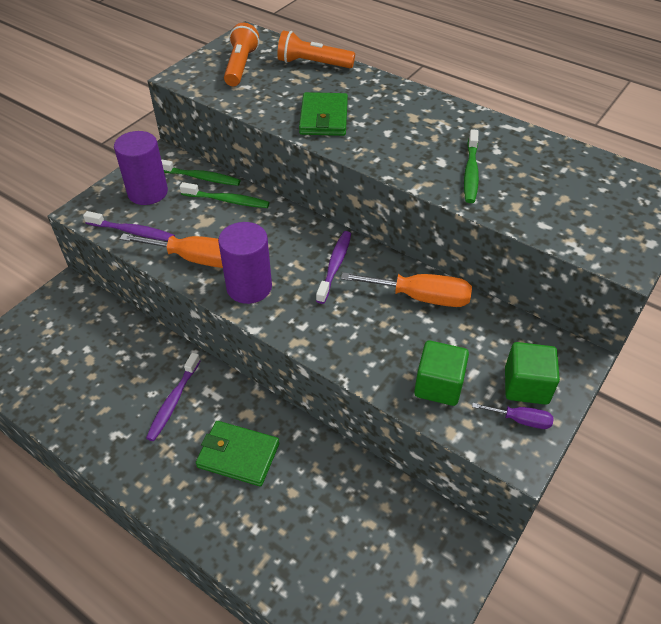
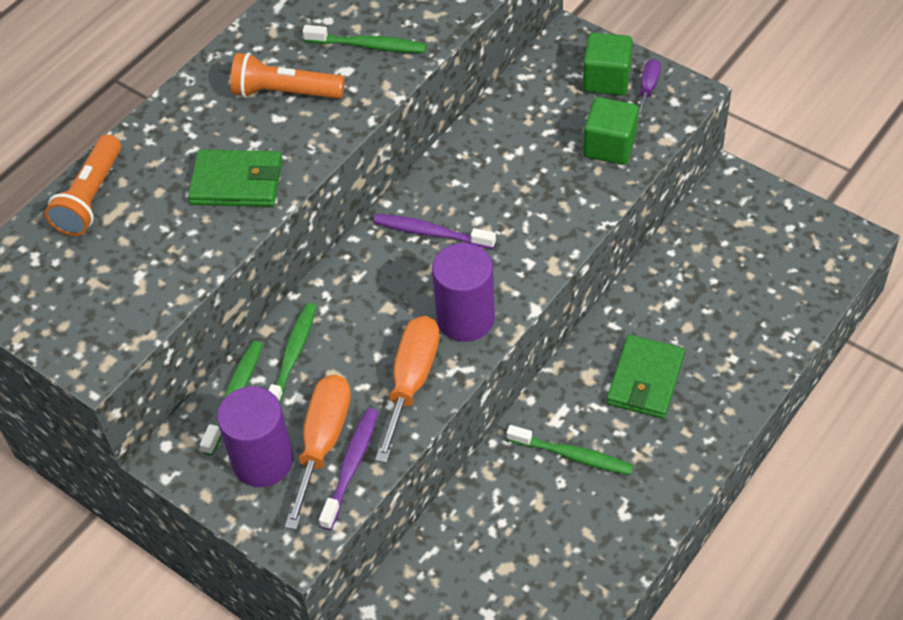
camera: 85 degrees left, 5 degrees up
purple toothbrush [146,353,200,441] -> green toothbrush [506,425,633,475]
orange flashlight [224,23,259,86] -> orange flashlight moved to [230,53,345,99]
orange screwdriver [341,272,472,307] -> orange screwdriver moved to [285,374,351,530]

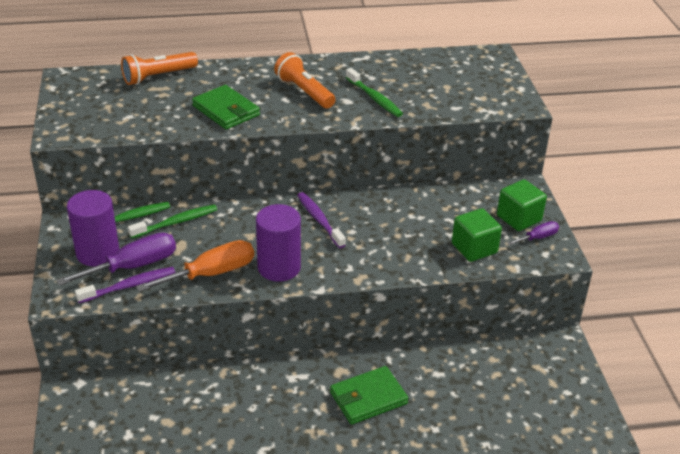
camera: 40 degrees right, 15 degrees down
orange screwdriver [285,374,351,530] -> purple screwdriver [56,233,176,286]
green toothbrush [506,425,633,475] -> none

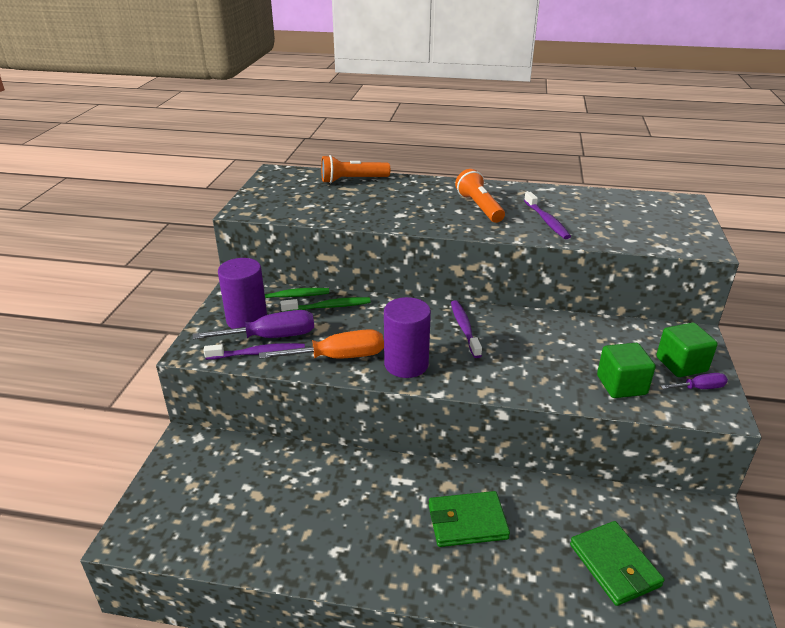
camera: 20 degrees right, 5 degrees down
green wallet [192,85,260,129] -> green wallet moved to [570,521,664,606]
green toothbrush [346,68,403,117] -> purple toothbrush [524,192,571,239]

